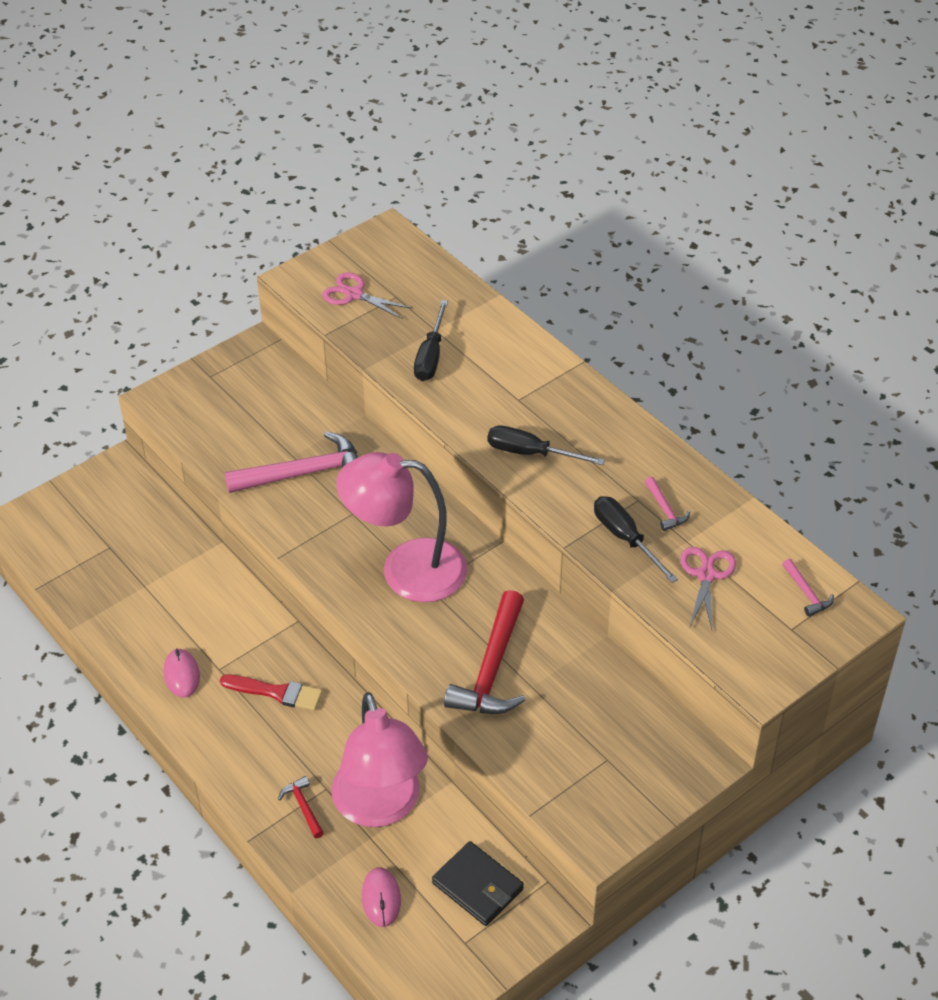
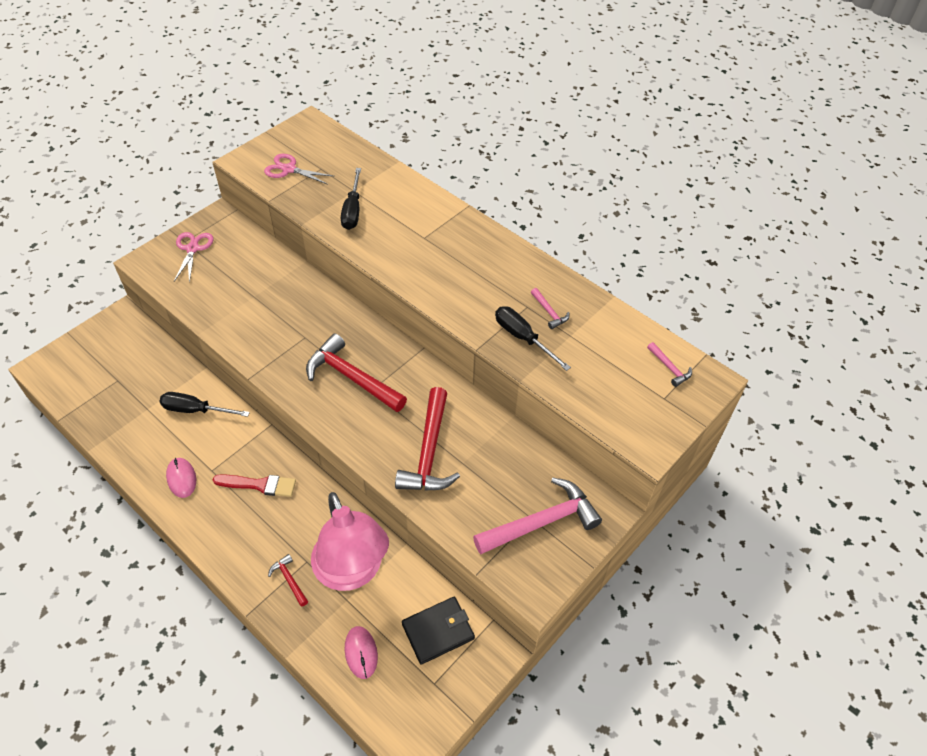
camera: 10 degrees left, 5 degrees up
pink hammer [225,431,358,493] -> pink hammer moved to [473,478,602,554]
pink lamp [336,452,467,602] -> red hammer [306,333,407,412]
black wallet [432,841,524,926] -> black wallet turned 60 degrees counterclockwise [402,597,475,665]
black screwdriver [487,425,605,465] -> black screwdriver moved to [159,392,250,417]
pink scissors [680,547,736,630] -> pink scissors moved to [174,232,214,283]

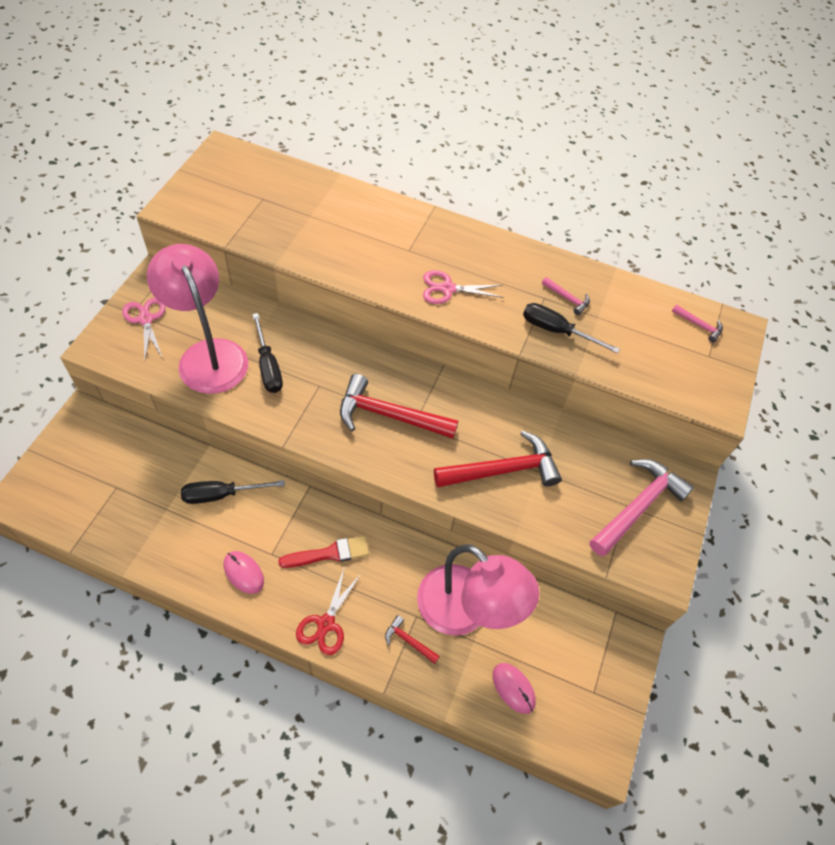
camera: 25 degrees left, 5 degrees up
pink scissors [264,154,333,185] -> pink scissors moved to [423,270,504,304]
black screwdriver [341,168,361,230] -> black screwdriver moved to [252,313,283,393]
red hammer [395,387,460,491] -> red hammer turned 90 degrees counterclockwise [434,430,562,488]
black wallet [402,597,475,665] -> none
none -> pink lamp [147,244,248,394]
none -> red scissors [296,569,361,655]

